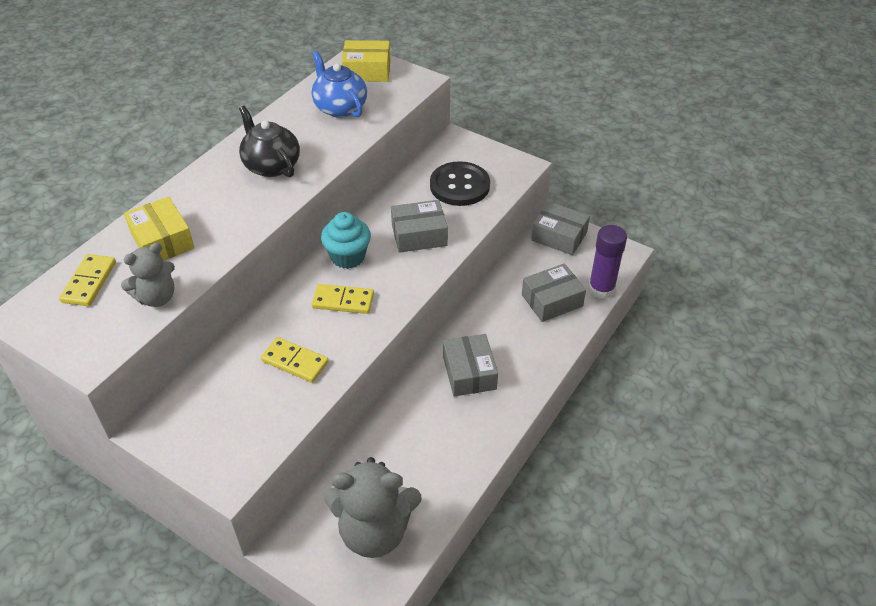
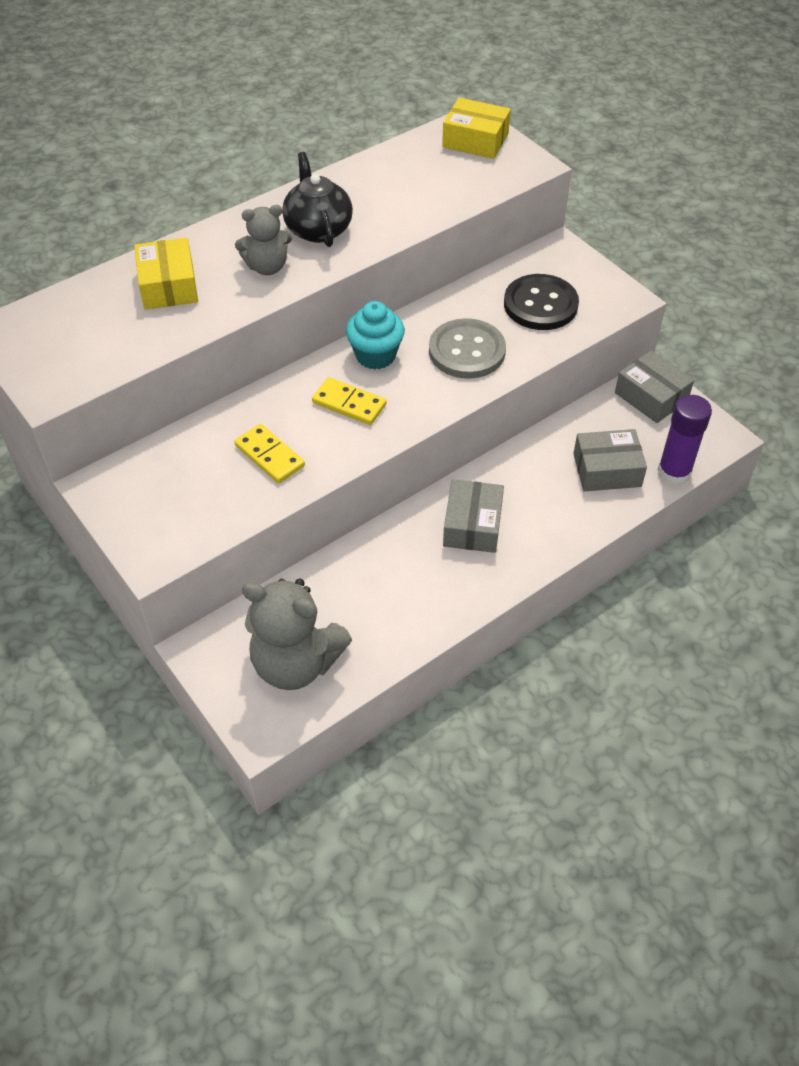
camera: 20 degrees right, 5 degrees up
yellow domino [59,254,116,306] -> none
grey teddy bear [121,243,175,307] -> grey teddy bear moved to [235,205,292,275]
blue teapot [312,51,367,118] -> none
grey box [391,200,448,253] -> grey button [429,318,506,379]

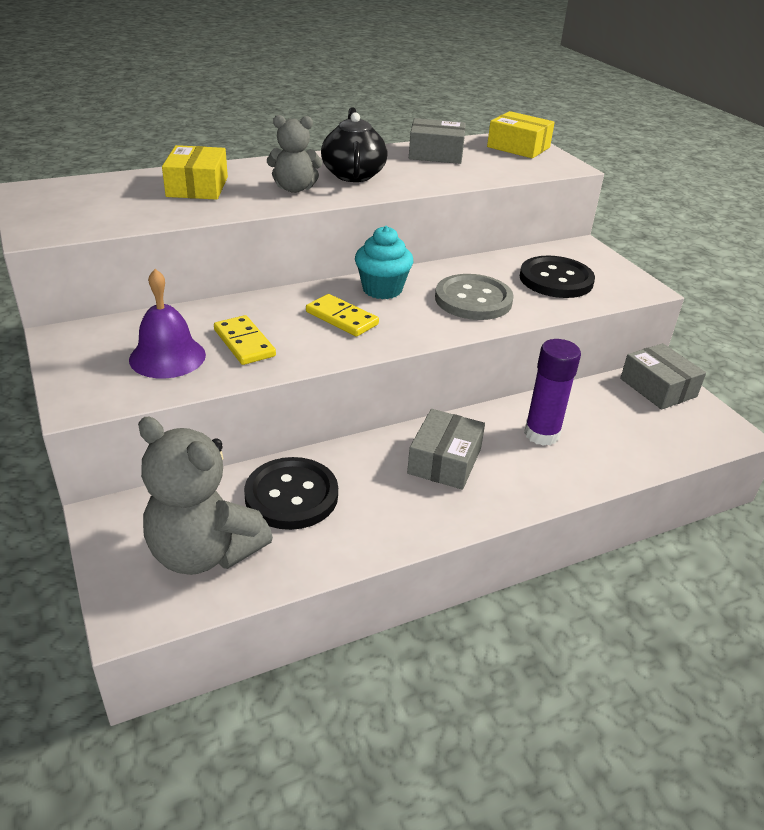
camera: 10 degrees right, 15 degrees down
grey box [573,429,647,491] -> grey box moved to [409,118,466,164]
purple glue stick [657,395,712,486] -> purple glue stick moved to [524,339,581,446]
none -> purple bell [129,269,206,378]
none -> black button [244,457,338,530]

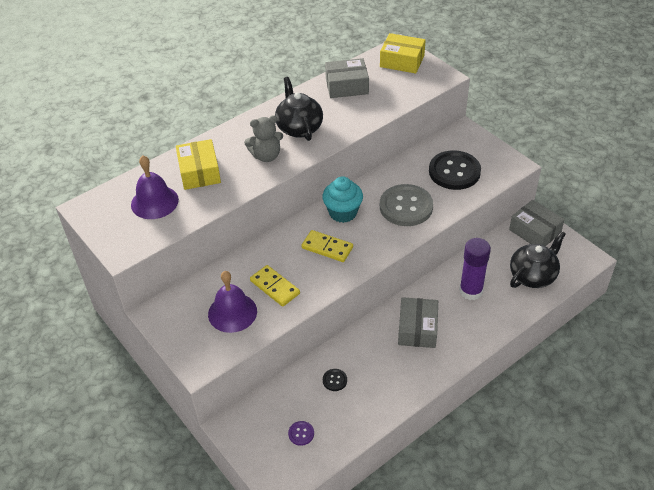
camera: 10 degrees left, 10 degrees up
grey teddy bear [138,417,273,575] -> purple button [288,421,314,446]
black button [244,457,338,530] -> black button [323,369,347,391], size x0.42
none -> purple bell [131,156,179,219]
none -> black teapot [510,231,566,288]

